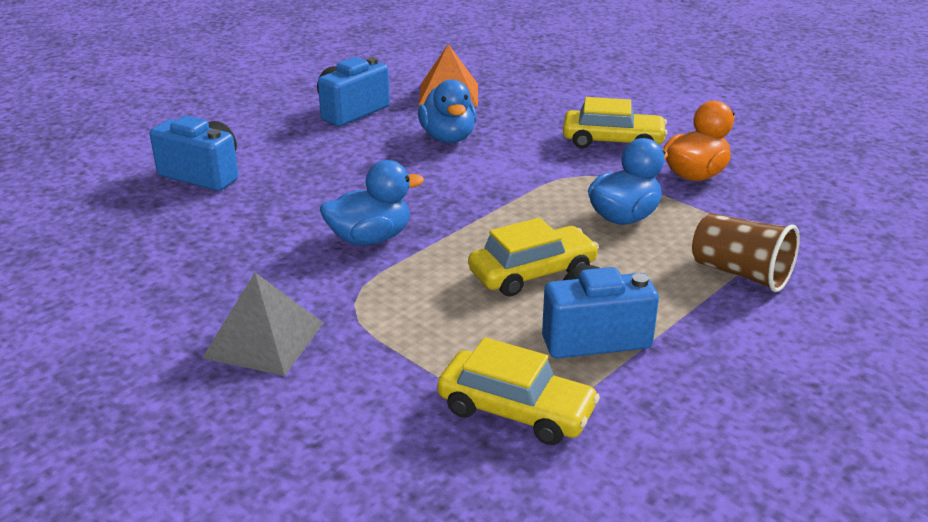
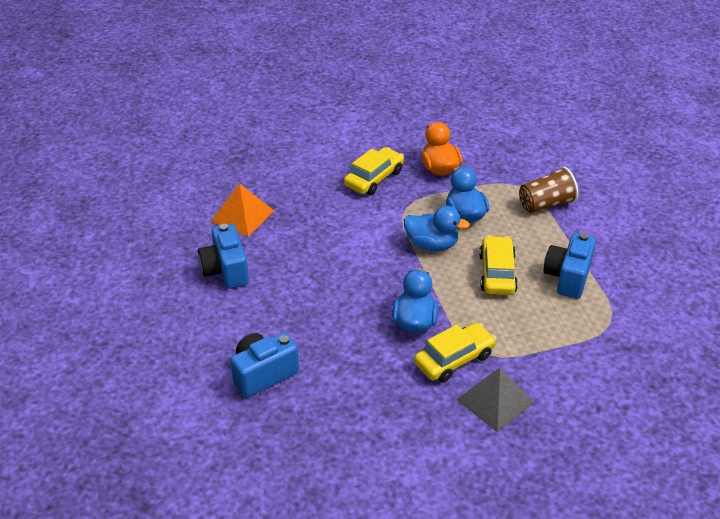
camera: 60 degrees left, 10 degrees up
blue duck [418,79,477,143] -> blue duck moved to [404,206,470,251]
yellow car [437,337,600,445] -> yellow car moved to [414,323,496,382]

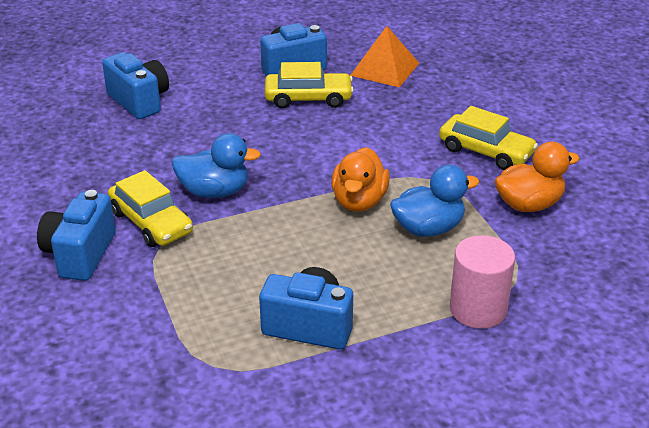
camera: 85 degrees right, 5 degrees down
blue duck [404,206,470,251] -> orange duck [331,147,390,211]
grey pyramid [457,368,535,433] -> blue camera [37,190,115,281]
yellow car [479,236,518,295] -> yellow car moved to [265,62,354,109]
brown cup [519,167,578,213] -> pink cylinder [450,235,515,329]

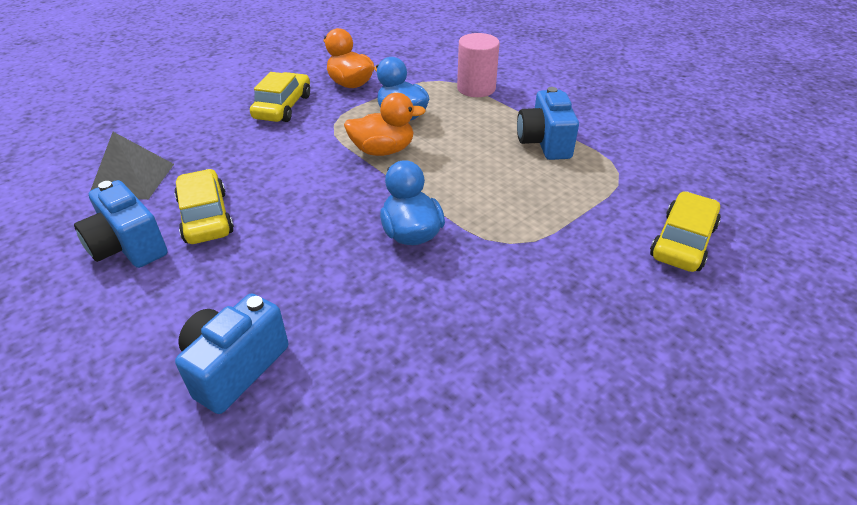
camera: 110 degrees left, 5 degrees up
blue camera [37,190,115,281] -> none
yellow car [108,170,193,247] -> yellow car moved to [650,191,721,272]
orange pyramid [350,26,419,88] -> grey pyramid [90,132,174,200]

